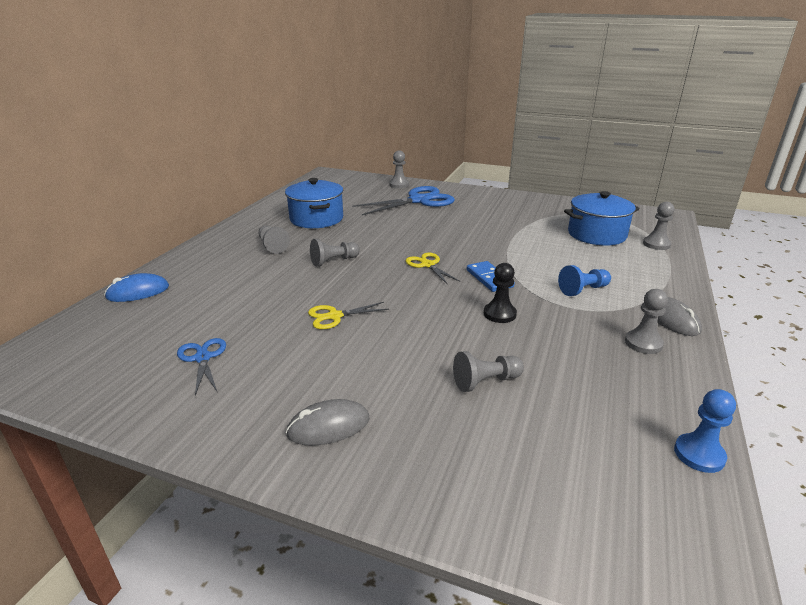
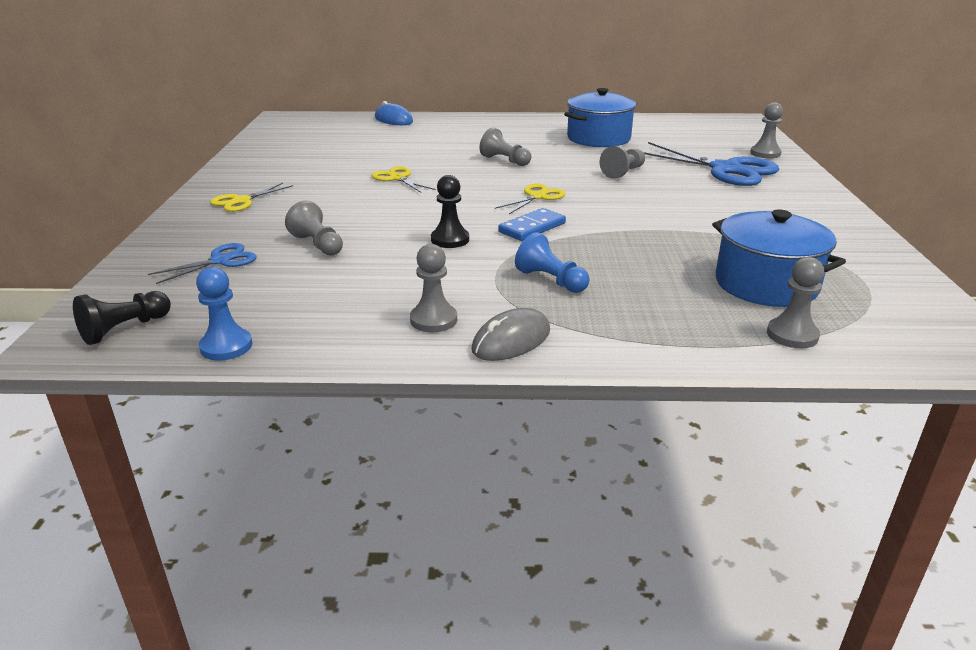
camera: 70 degrees right, 0 degrees up
blue scissors [177,338,226,396] -> blue scissors moved to [148,243,257,284]
grey pawn [258,225,290,254] -> grey pawn moved to [600,146,645,179]
grey mouse [285,399,369,446] -> yellow scissors [210,183,293,212]
none -> black pawn [73,291,171,345]

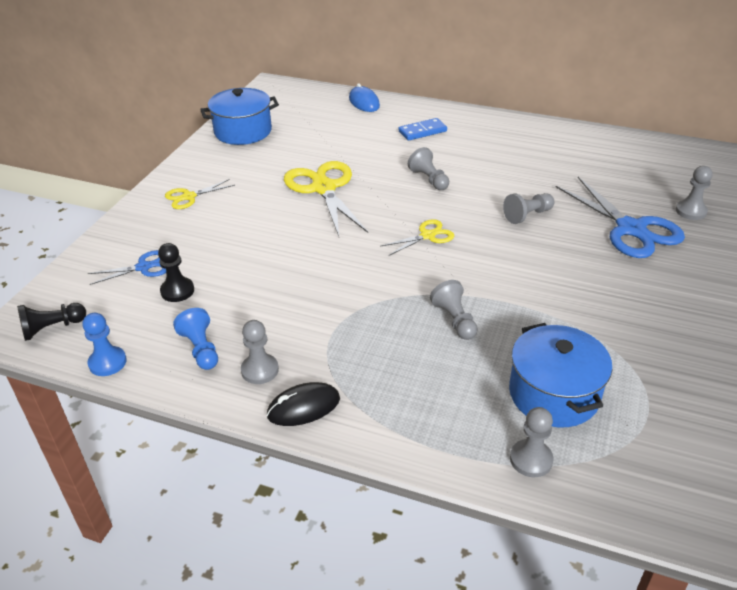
camera: 20 degrees right, 10 degrees up
grey pawn [285,200,343,256] -> grey pawn moved to [430,280,478,340]
yellow scissors [371,166,436,192] -> yellow scissors [284,161,368,236], size x1.92
black pawn [431,175,469,248] -> black pawn moved to [158,243,194,302]
grey mouse [471,308,550,361] -> black mouse [266,382,340,426]
blue domino [498,208,566,241] -> blue domino moved to [399,118,447,141]
blue pawn [515,232,590,293] -> blue pawn moved to [173,308,218,370]
blue pot [564,88,636,147] -> blue pot moved to [200,88,279,145]

